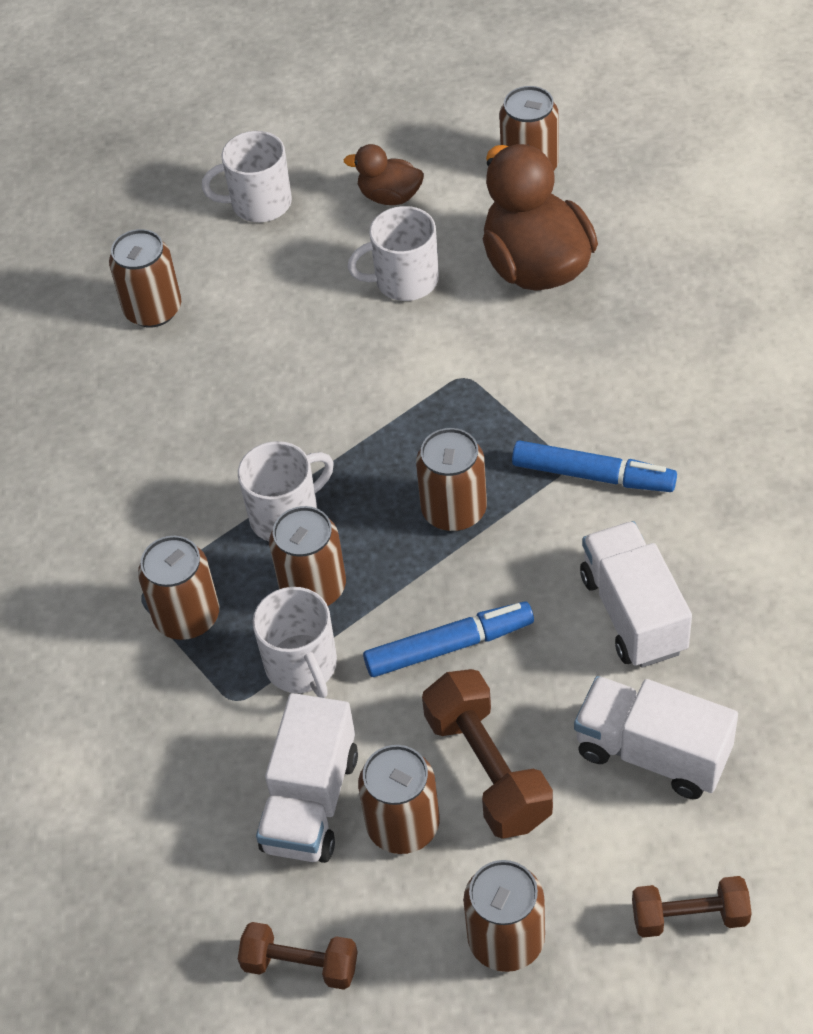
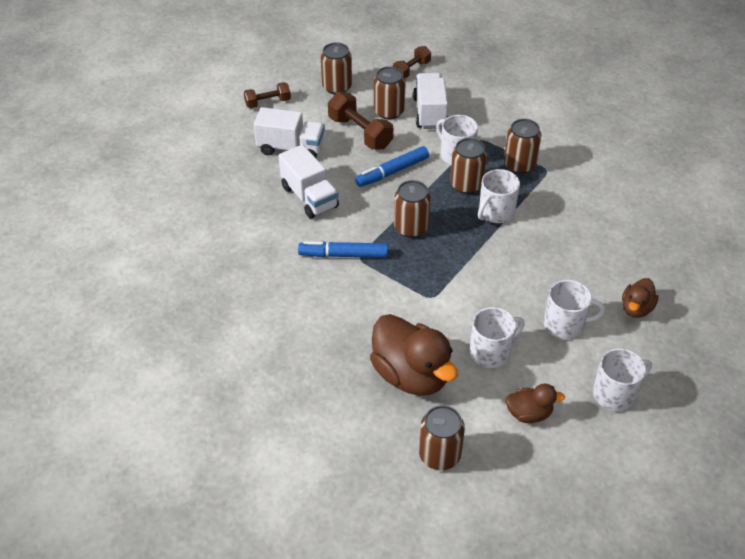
camera: 160 degrees right, 5 degrees down
brown can [109,229,181,327] -> brown duck [622,278,658,318]
brown dumbbell [238,922,358,990] -> brown dumbbell turned 45 degrees counterclockwise [393,46,431,78]
none -> white mug [544,280,605,339]

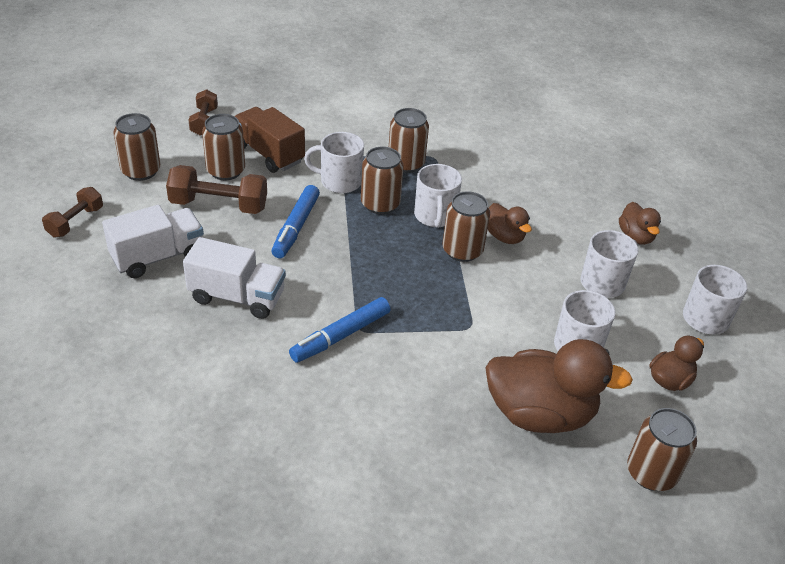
camera: 45 degrees left, 5 degrees down
brown can [394,180,431,238] -> brown can moved to [442,191,490,262]
white truck [413,73,448,129] -> brown truck [235,107,305,173]
none -> brown duck [488,203,532,244]

